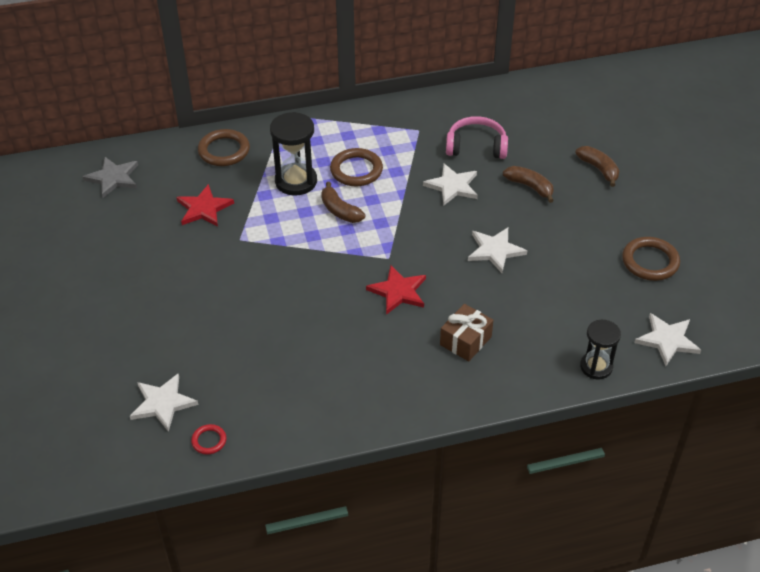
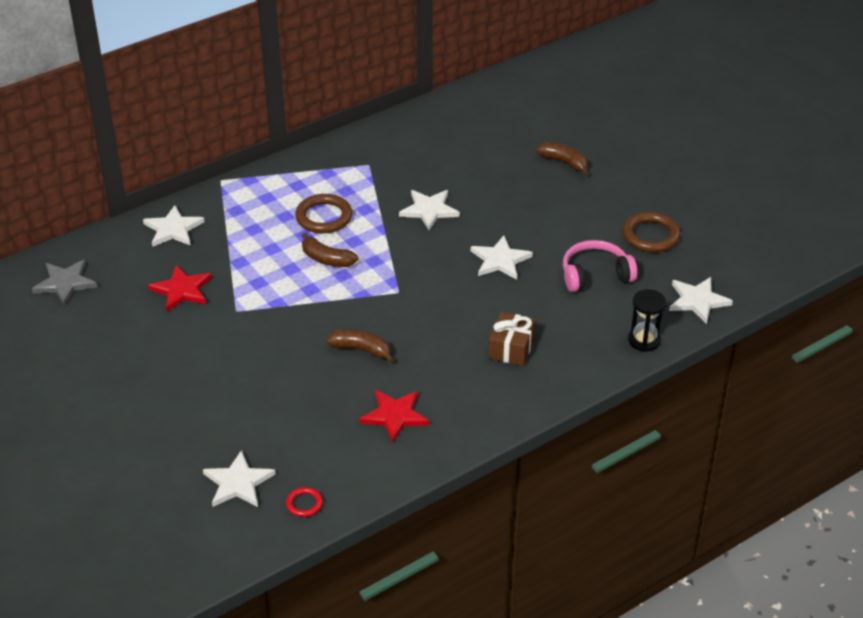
camera: 20 degrees left, 5 degrees down
brown ring [198,129,250,166] -> white star [143,205,205,247]
black hourglass [270,112,317,196] -> none
red star [366,265,426,315] -> red star moved to [359,390,429,443]
pink headphones [446,116,508,159] -> pink headphones moved to [563,240,637,292]
brown banana [503,166,554,203] -> brown banana moved to [327,329,394,363]

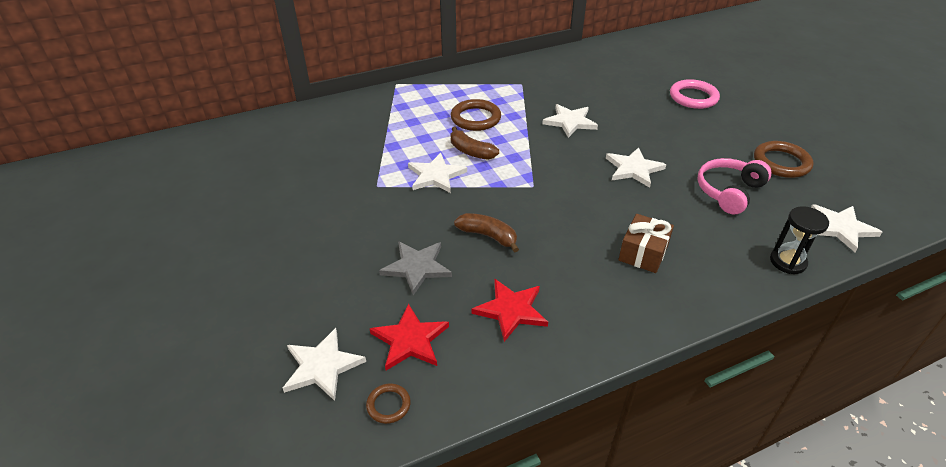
camera: 10 degrees right, 0 degrees up
grey star [32,260,97,306] -> grey star moved to [379,241,452,295]
white star [143,205,205,247] -> white star moved to [408,153,467,193]
red star [148,265,212,311] -> red star moved to [370,304,449,371]
red ring [286,487,323,517] -> brown ring [366,383,411,424]
brown banana [536,142,588,176] -> pink ring [670,79,720,109]
pink headphones [563,240,637,292] -> pink headphones turned 45 degrees counterclockwise [697,158,772,215]

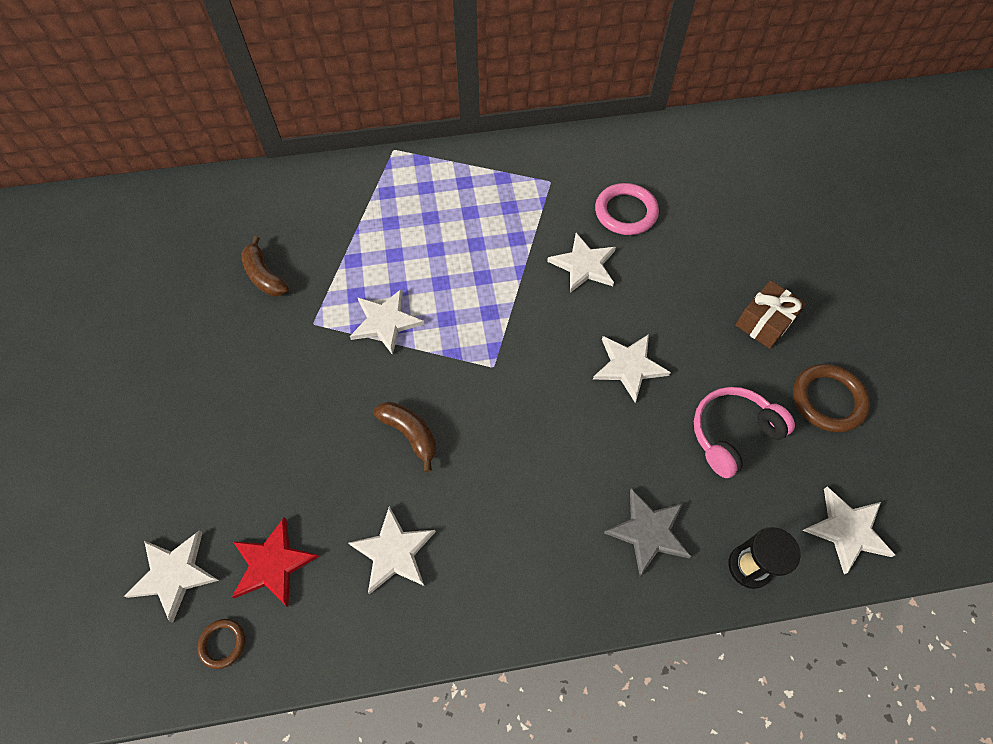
camera: 15 degrees right, 20 degrees up
grey star [379,241,452,295] -> grey star moved to [604,488,691,576]
brown ring [451,99,501,131] -> none
brown banana [451,127,499,160] -> brown banana moved to [242,236,289,296]
red star [471,279,548,342] -> white star [348,506,436,594]
brown gift [618,214,674,273] -> brown gift moved to [735,280,806,349]
pink ring [670,79,720,109] -> pink ring moved to [595,183,659,235]

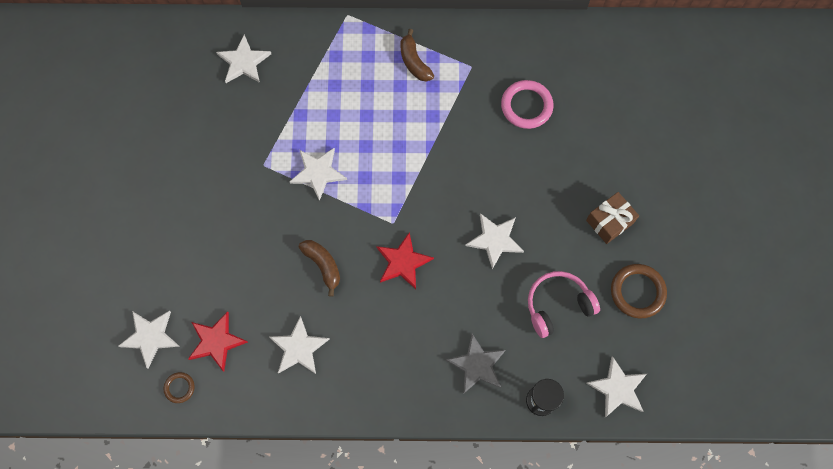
camera: 10 degrees right, 10 degrees up
brown banana [242,236,289,296] -> brown banana moved to [401,29,434,82]
white star [547,233,616,293] -> white star moved to [216,35,271,83]
none -> red star [376,232,434,289]

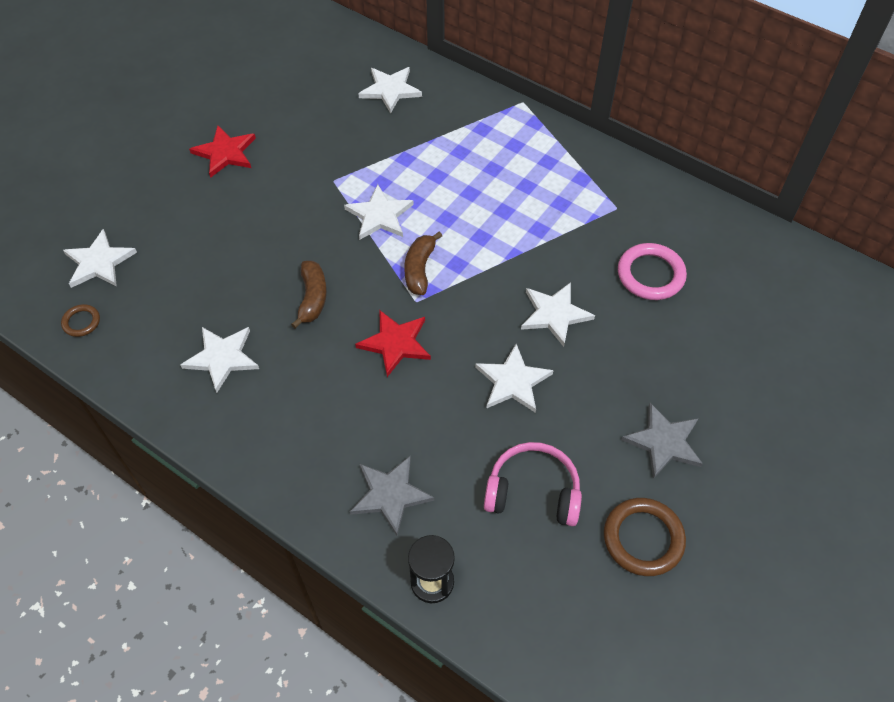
camera: 35 degrees right, 15 degrees down
red star [188,311,248,372] -> red star moved to [189,126,256,178]
brown banana [401,29,434,82] -> brown banana moved to [404,231,442,295]
brown gift [586,192,639,244] -> grey star [621,403,703,479]
white star [586,356,647,417] -> white star moved to [521,282,595,347]

